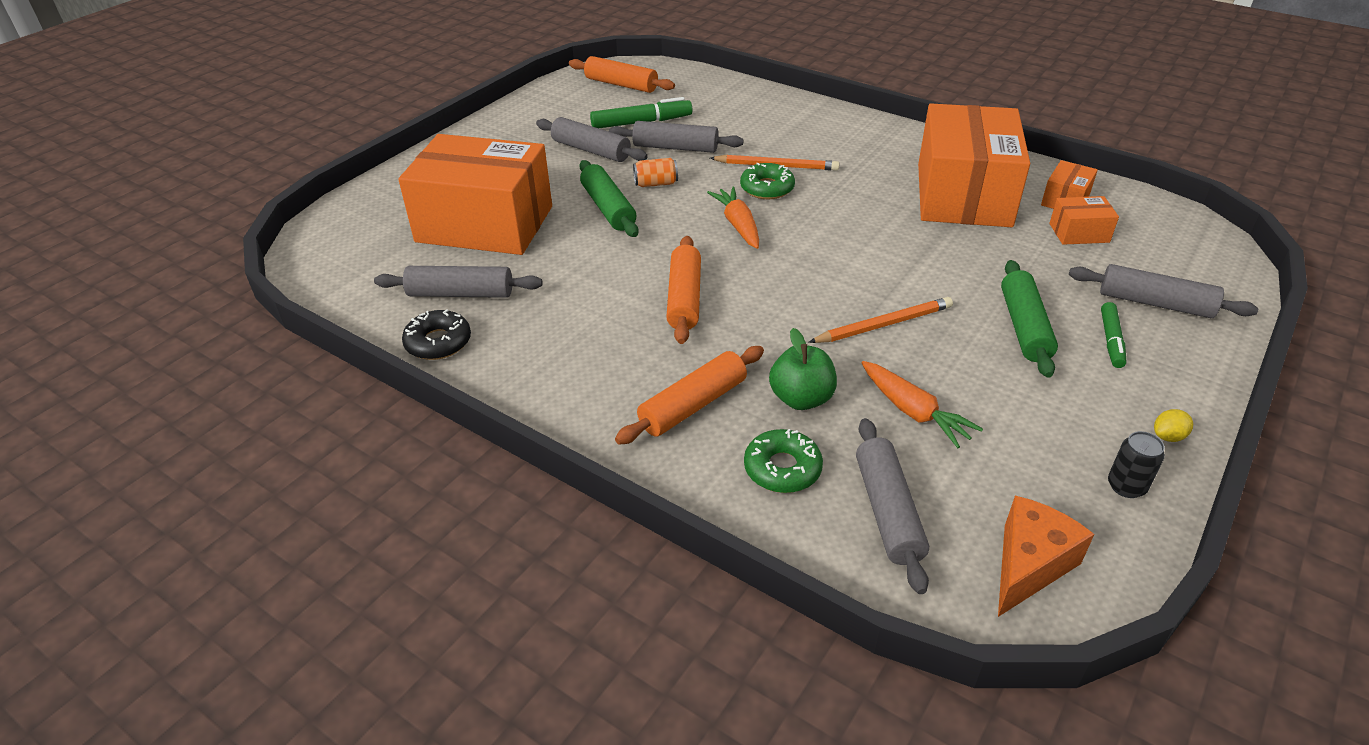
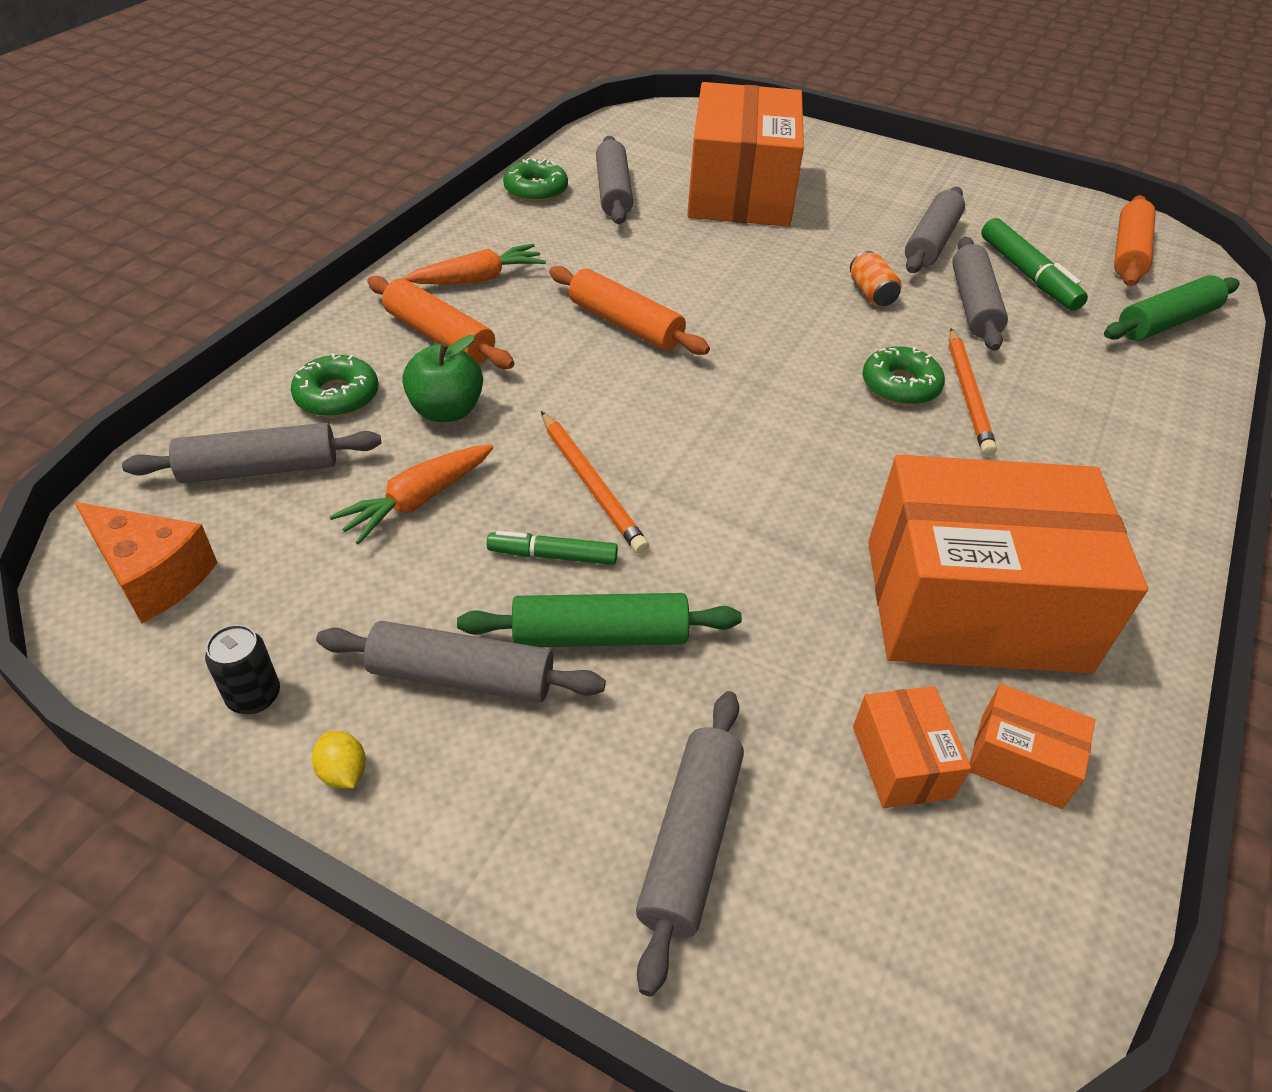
camera: 80 degrees right, 5 degrees up
black donut [402,309,471,360] -> green donut [503,158,568,202]
green rolling pin [579,160,638,237] -> green rolling pin moved to [1104,275,1240,341]
orange rolling pin [666,236,701,344] -> orange rolling pin turned 45 degrees clockwise [549,266,710,355]
orange carrot [707,187,759,249] -> orange carrot moved to [403,244,546,284]
green marker [1101,302,1127,368] -> green marker moved to [487,531,618,565]
none -> grey rolling pin [316,621,606,703]

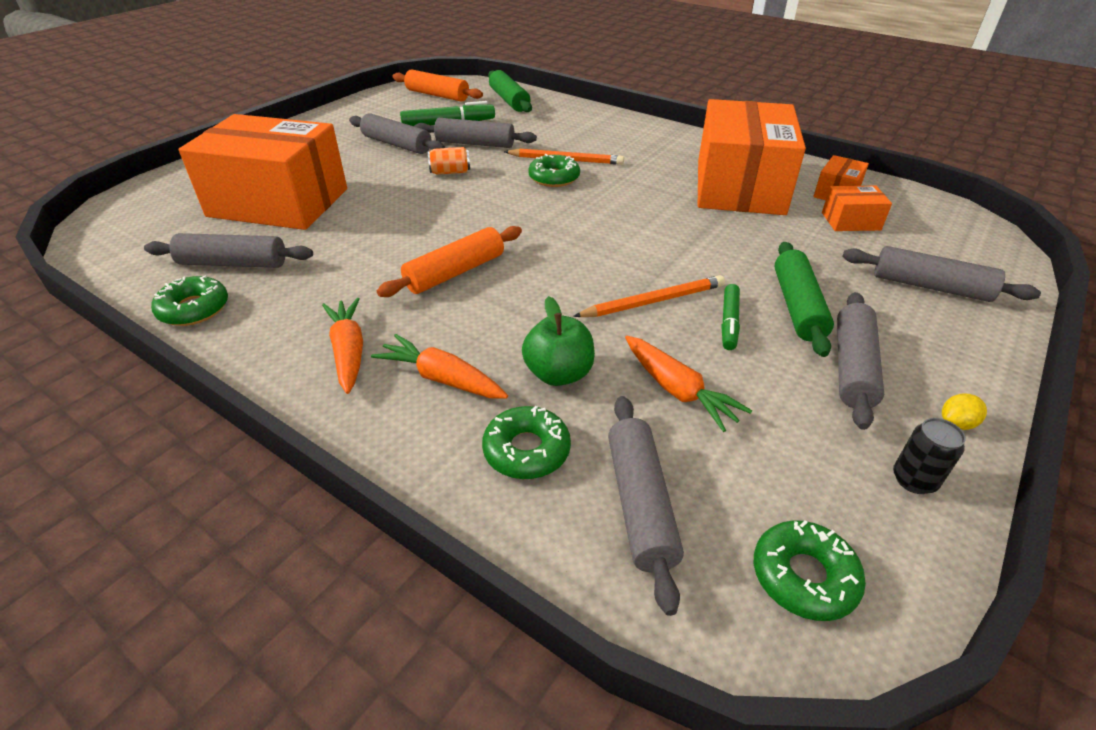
camera: 80 degrees left, 5 degrees down
orange cheese [74,502,218,623] -> green donut [754,520,866,621]
orange rolling pin [367,276,515,369] -> orange carrot [371,334,508,399]

